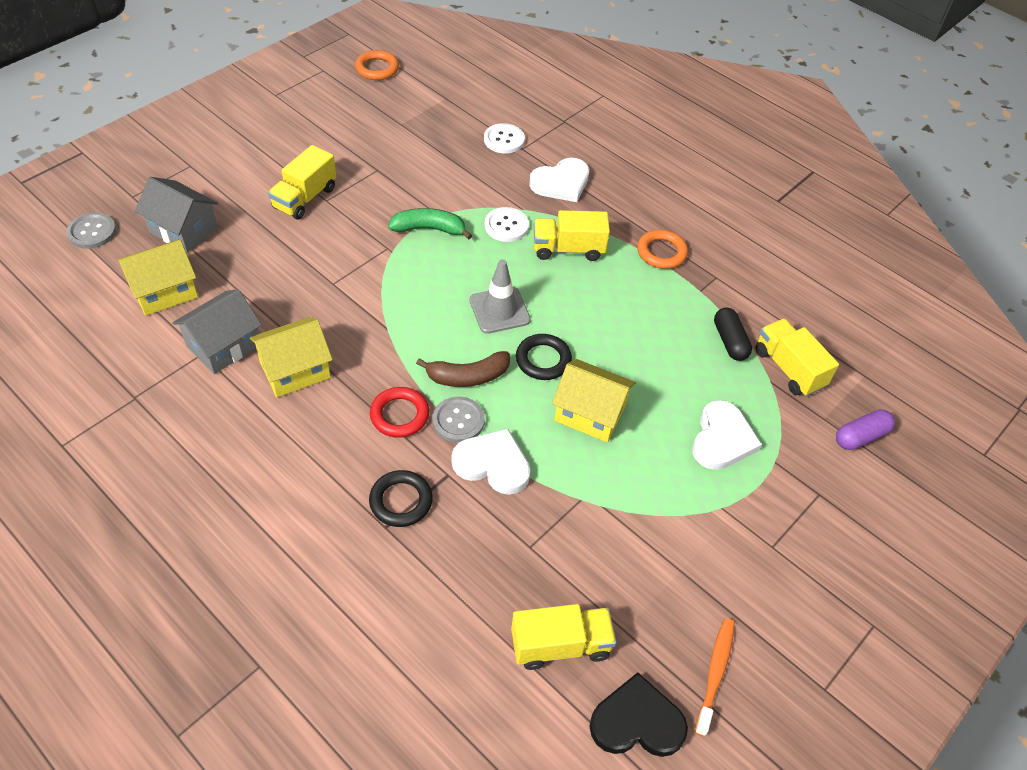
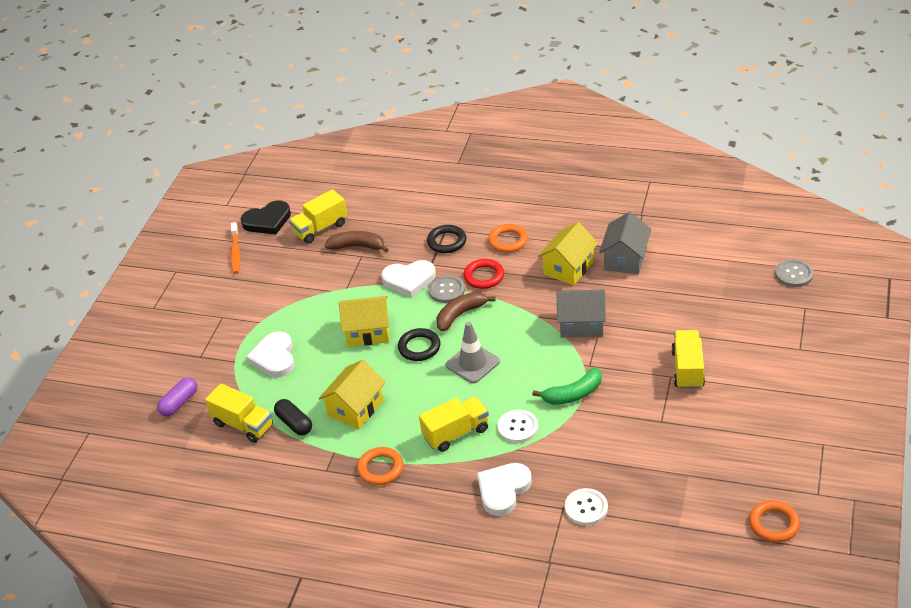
camera: 160 degrees right, 10 degrees down
yellow house [118,240,198,316] -> yellow house moved to [319,360,386,429]
grey house [135,177,218,253] -> grey house moved to [557,290,606,338]
none -> brown banana [325,231,389,252]
none -> orange ring [488,224,528,253]

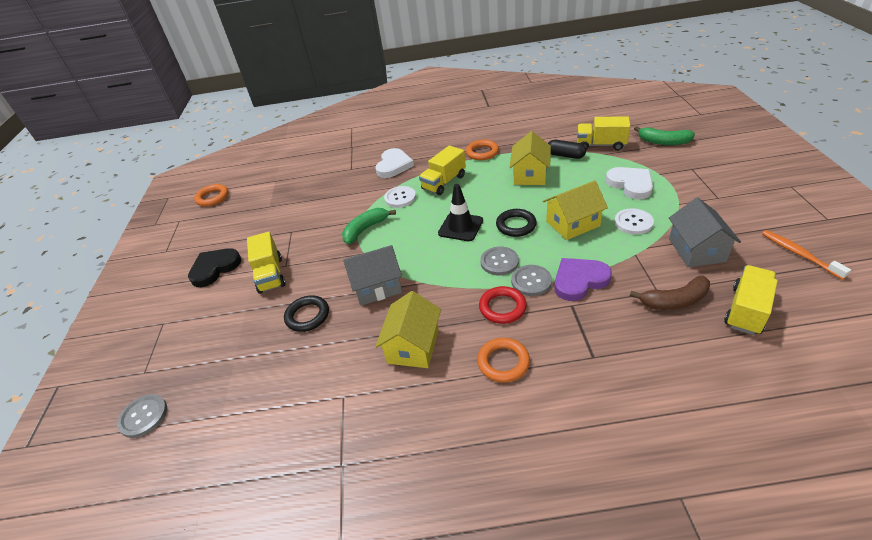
camera: 160 degrees right, 0 degrees up
purple capsule [157,377,197,416] -> green banana [634,126,695,145]
black heart [241,200,291,234] -> black heart moved to [188,248,241,287]
white heart [381,260,436,297] -> purple heart [554,258,612,301]
black ring [427,225,466,253] -> black ring moved to [284,296,329,332]
brown banana [436,292,496,332] -> grey button [480,247,519,275]
grey traffic cone [446,322,500,383] -> black traffic cone [438,184,483,241]
white button [565,488,608,526] -> white button moved to [614,208,654,235]
grey house [599,212,651,274] -> grey house moved to [669,198,741,267]

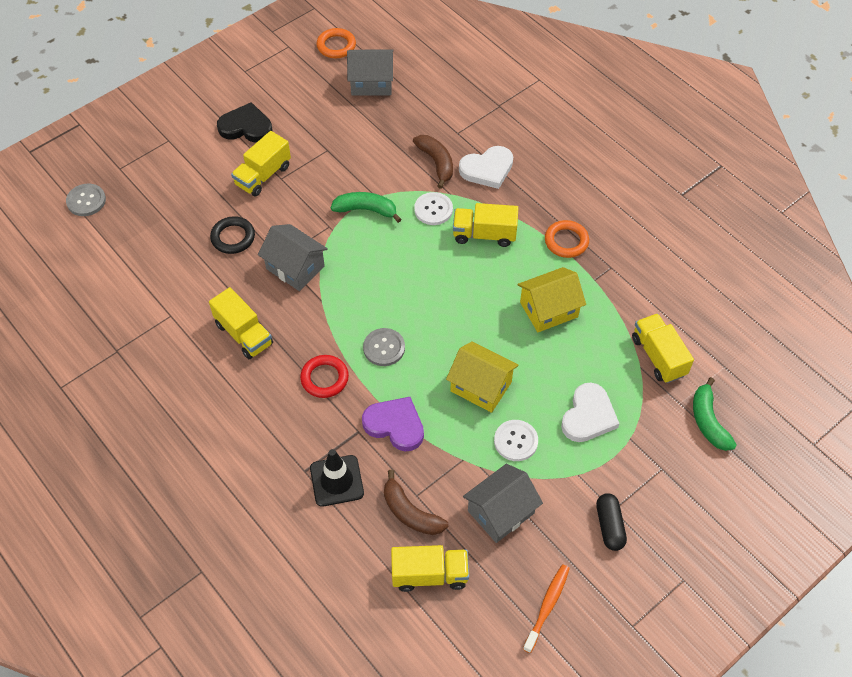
camera: 50 degrees right, 15 degrees up
yellow house [375,291,441,368] -> yellow truck [209,287,273,359]
black traffic cone [438,184,483,241] -> black traffic cone moved to [310,449,364,507]
orange ring [477,338,530,383] -> none
black ring [496,209,537,237] -> none
grey button [511,265,552,296] -> none
black capsule [548,140,586,159] -> black capsule moved to [596,493,627,551]
none -> grey house [347,50,394,96]
none -> brown banana [413,135,453,189]

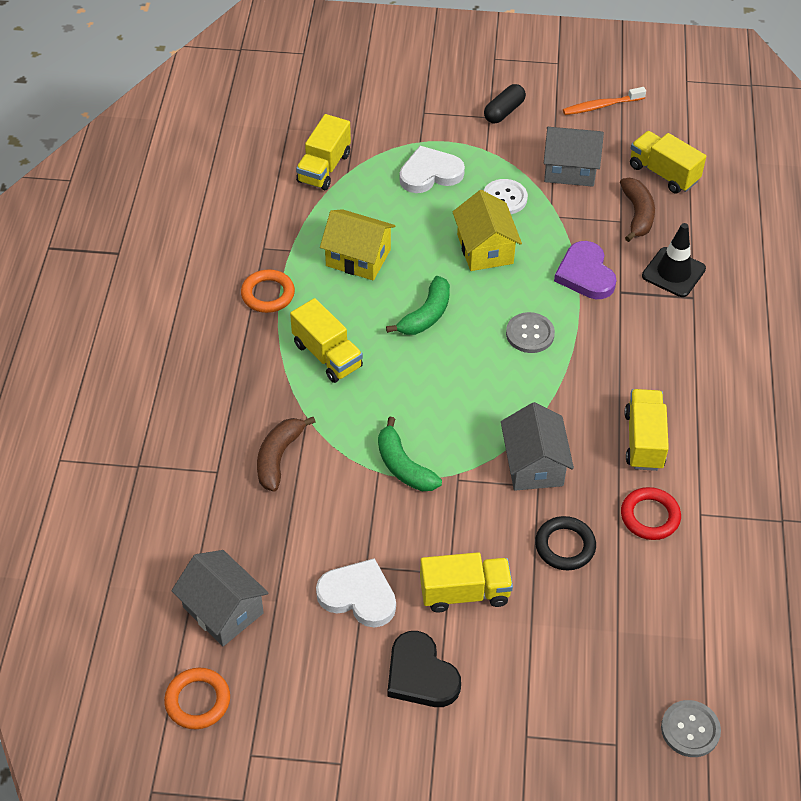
camera: 135 degrees left, 5 degrees down
red ring [300,355,349,398] -> red ring moved to [621,487,681,540]
white button [414,192,453,225] -> none
white heart [459,146,513,189] -> white heart moved to [316,558,396,628]
green banana [693,377,737,451] -> green banana moved to [386,276,450,335]

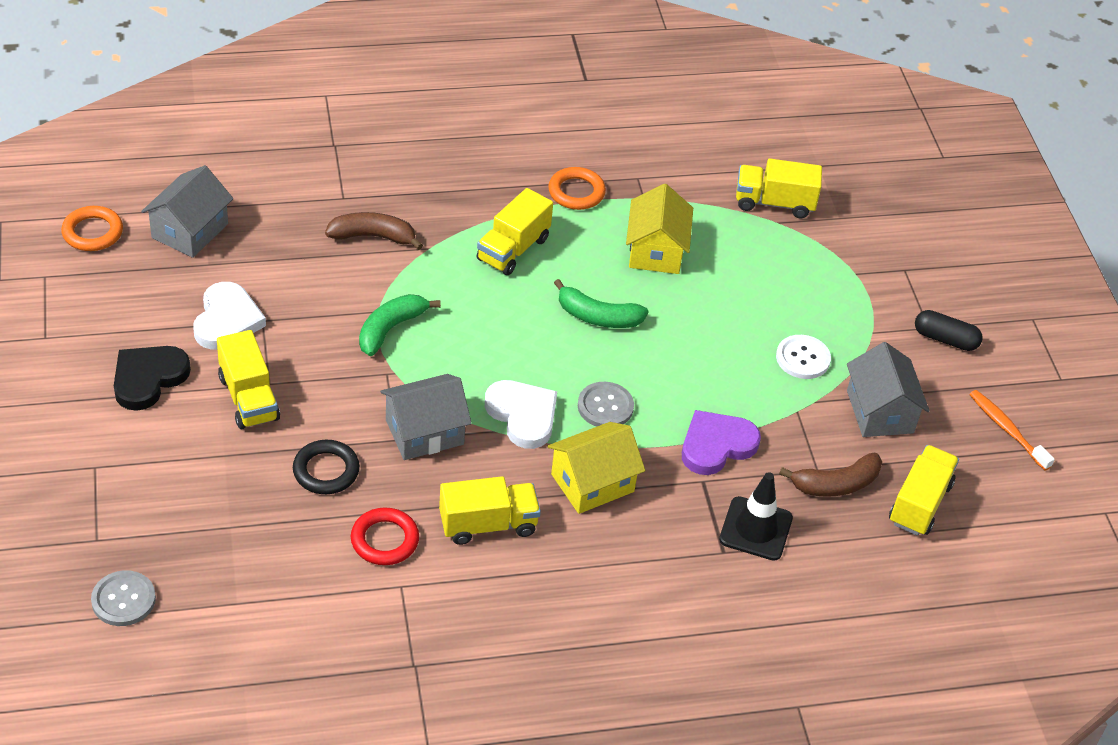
camera: 70 degrees right, 5 degrees down
white heart [399,146,465,193] -> white heart moved to [485,380,557,449]
yellow house [453,190,522,271] -> yellow house moved to [547,422,645,514]

